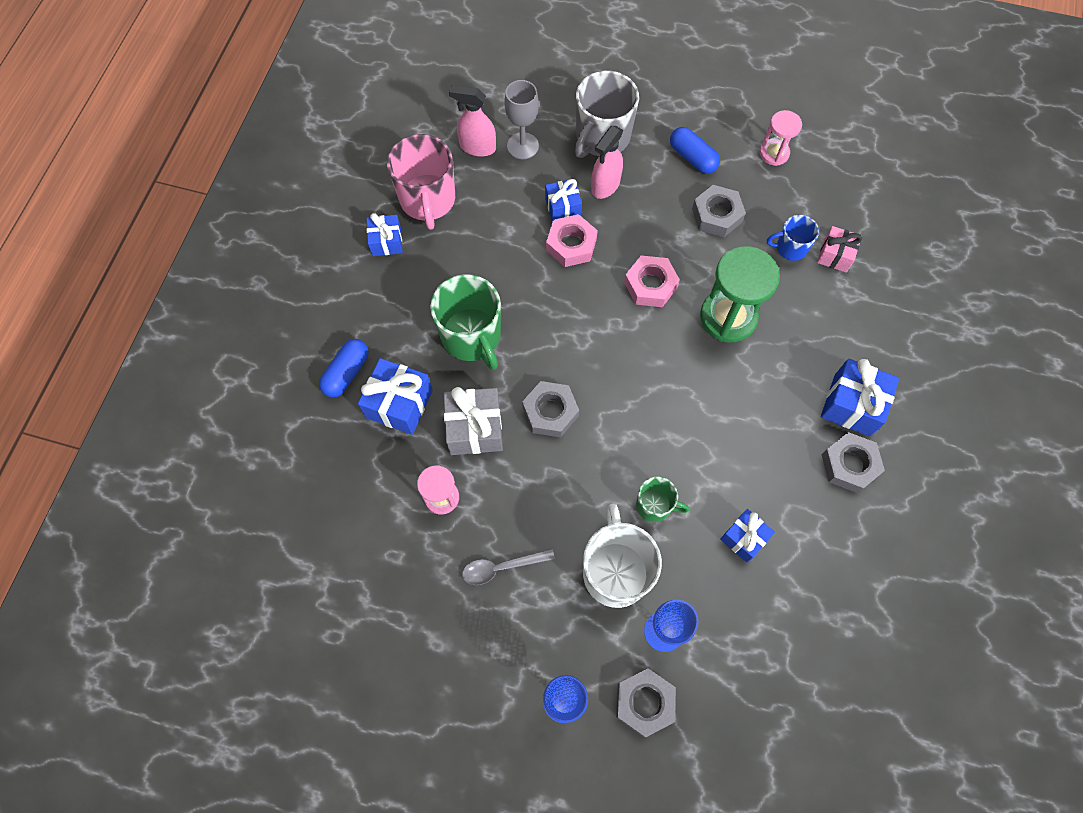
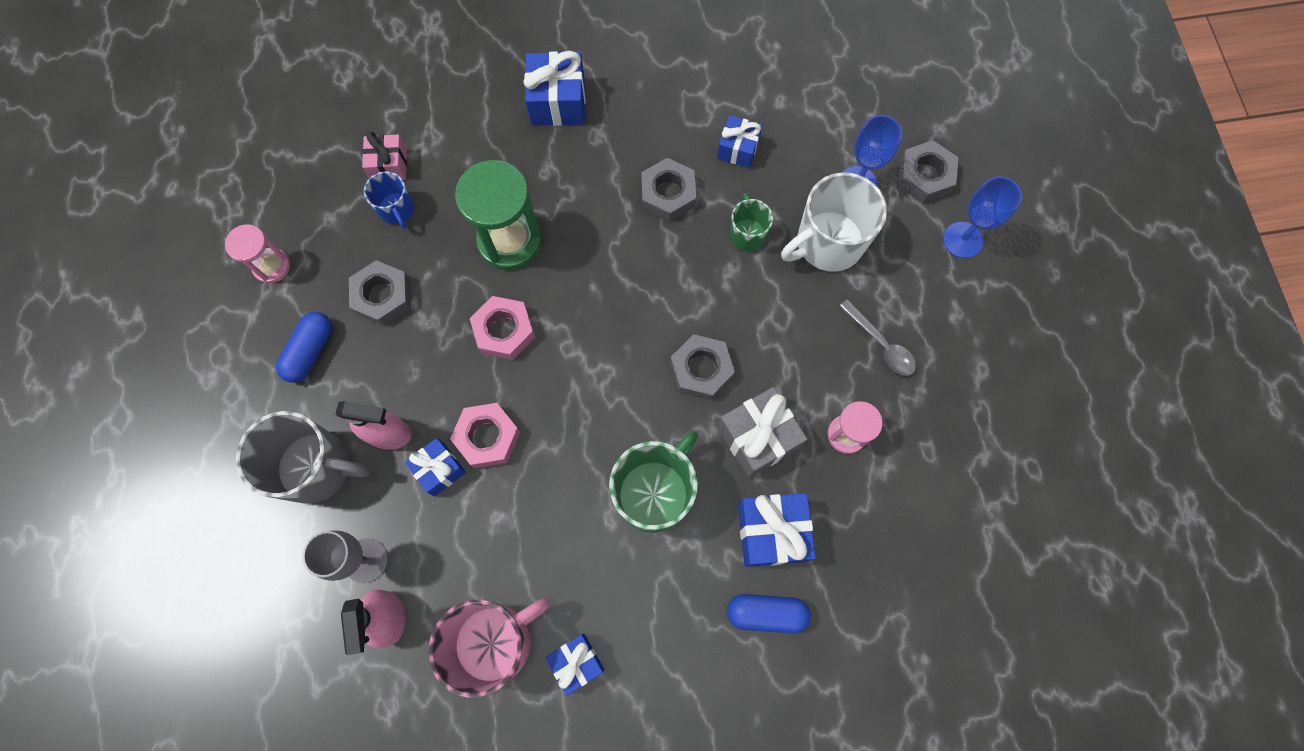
camera: 115 degrees left, 5 degrees up
grey nut [822,432,885,493] -> grey nut moved to [641,158,696,222]

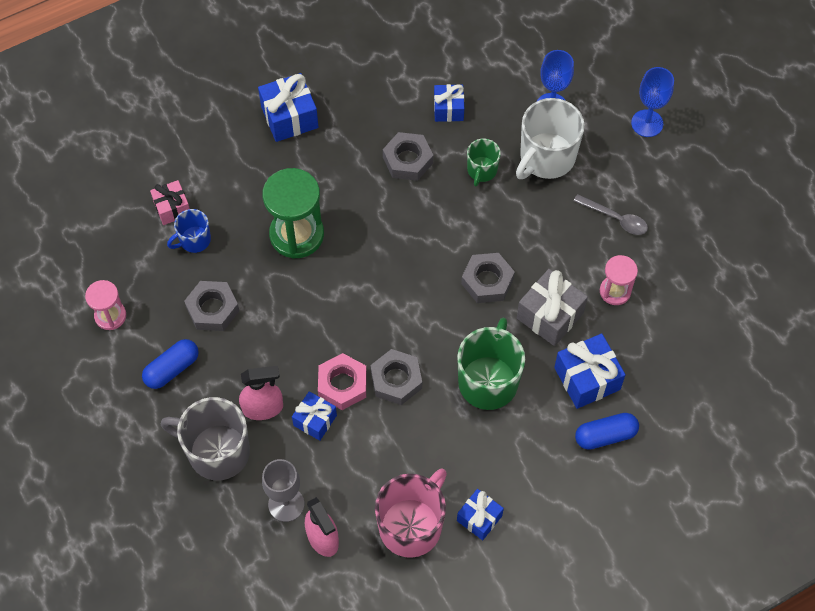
camera: 20 degrees left, 10 degrees down
grey mug [236,411,370,504] -> grey mug turned 150 degrees counterclockwise [161,397,250,481]
blue capsule [276,312,332,383] -> blue capsule turned 45 degrees clockwise [142,339,199,389]
blue mug [364,171,414,229] -> blue mug turned 105 degrees clockwise [167,209,211,253]
pink nut [470,296,535,360] -> none
green mug [730,193,773,251] -> green mug turned 135 degrees counterclockwise [467,138,501,187]
grey nut [898,140,958,203] -> grey nut moved to [370,349,422,405]

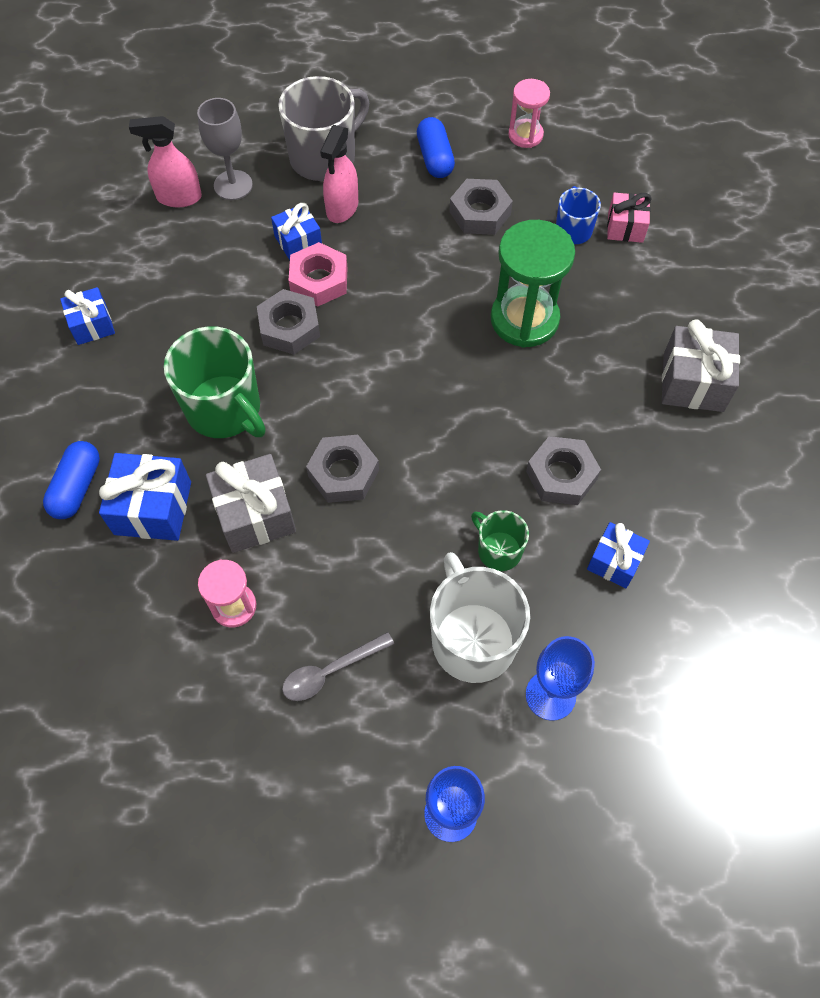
camera: 120 degrees right, 0 degrees up
blue gift [258,73,318,142] -> grey gift [662,319,740,412]
pink mug [375,468,447,558] -> none

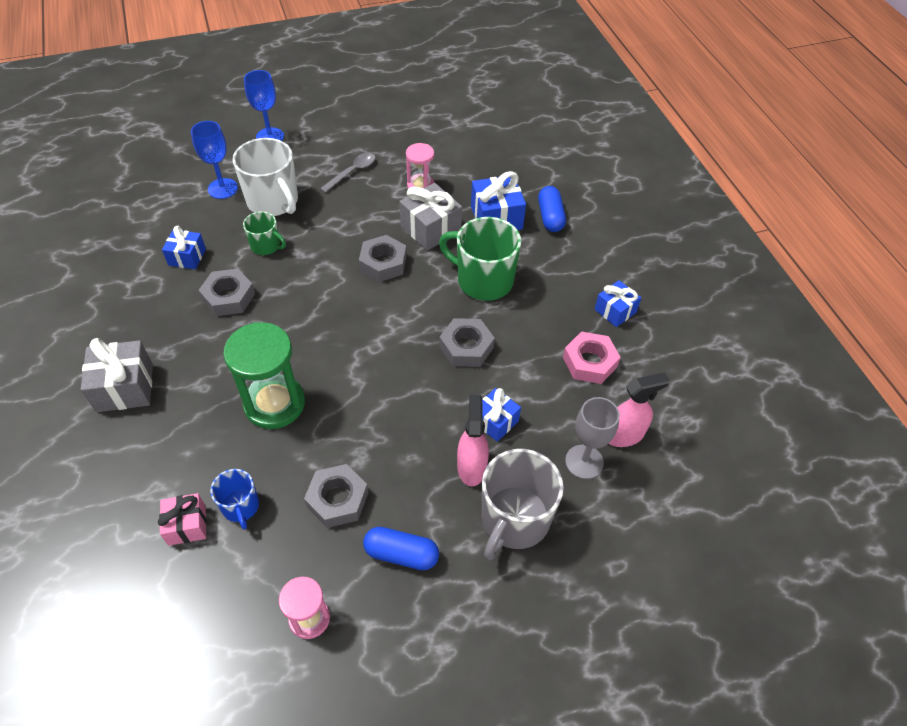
camera: 160 degrees right, 10 degrees down
pink nut [288,242,348,306] -> pink nut moved to [563,331,621,384]
blue capsule [417,117,455,178] -> blue capsule turned 45 degrees counterclockwise [363,527,439,570]

